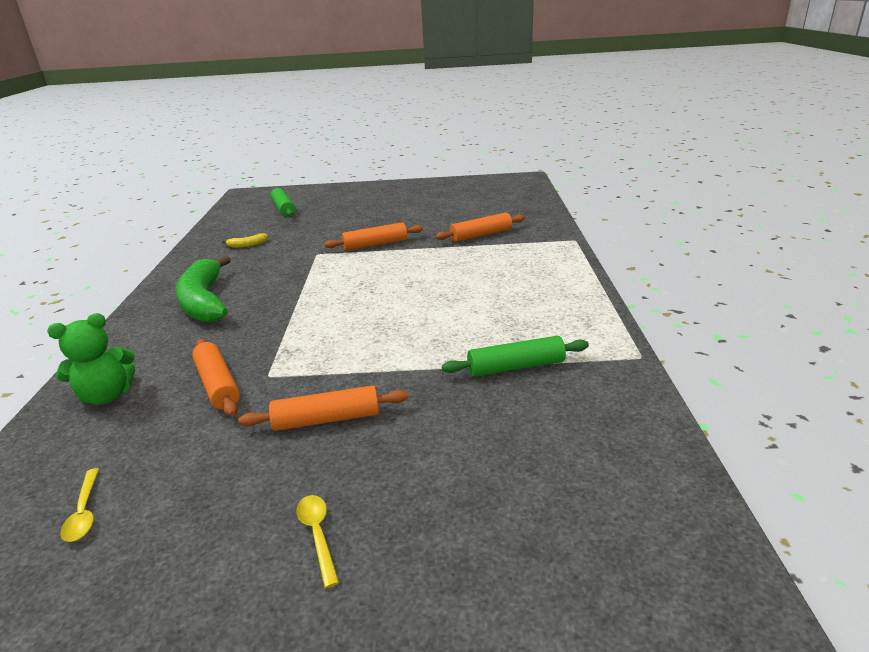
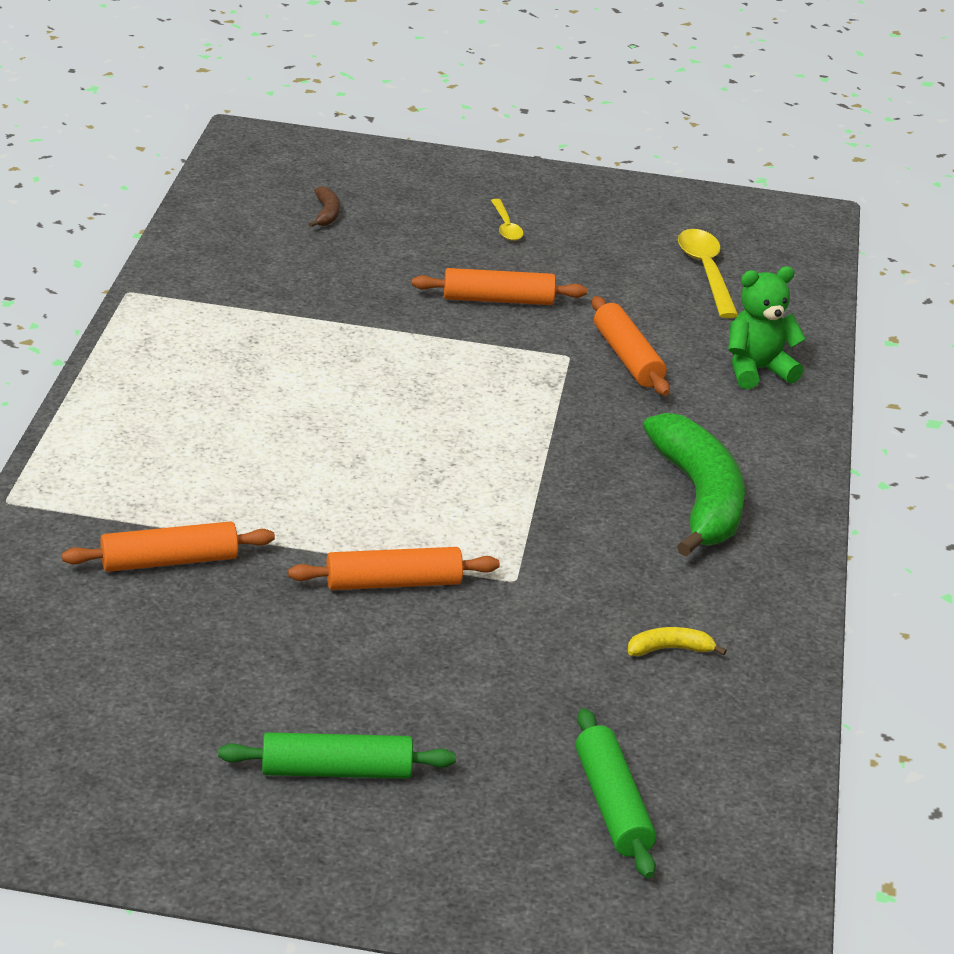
camera: 175 degrees left, 5 degrees up
yellow spoon [60,468,99,542] -> yellow spoon [678,229,738,318], size x1.72
green rolling pin [442,336,589,377] -> green rolling pin moved to [218,732,456,779]
none -> brown banana [309,186,340,227]

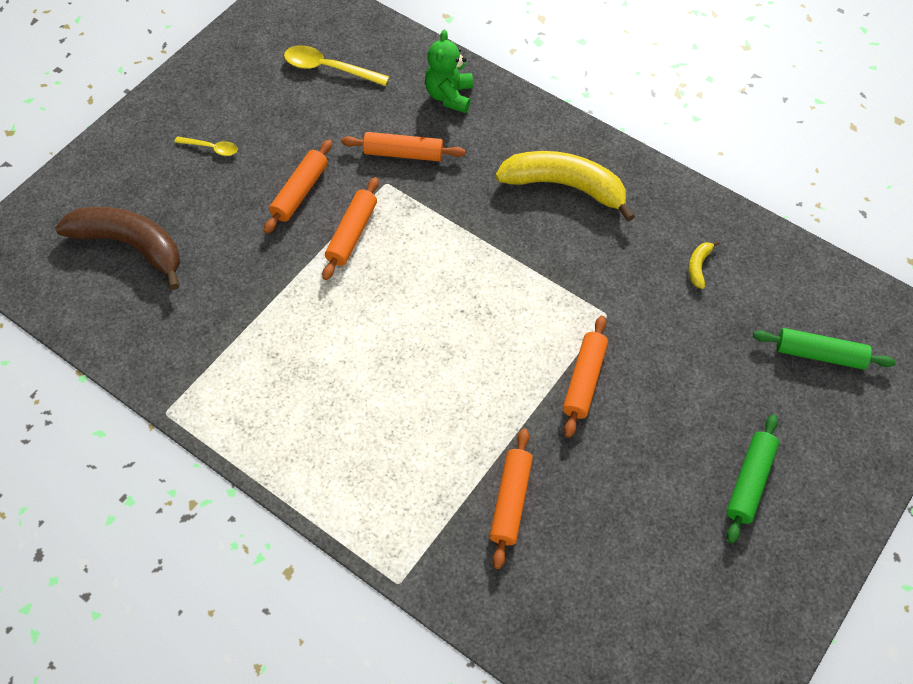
camera: 60 degrees left, 25 degrees up
brown banana [309,186,340,227] -> brown banana [55,207,180,290], size x2.46
green banana [643,413,745,557] -> yellow banana [495,151,635,222]
none -> orange rolling pin [322,177,379,280]

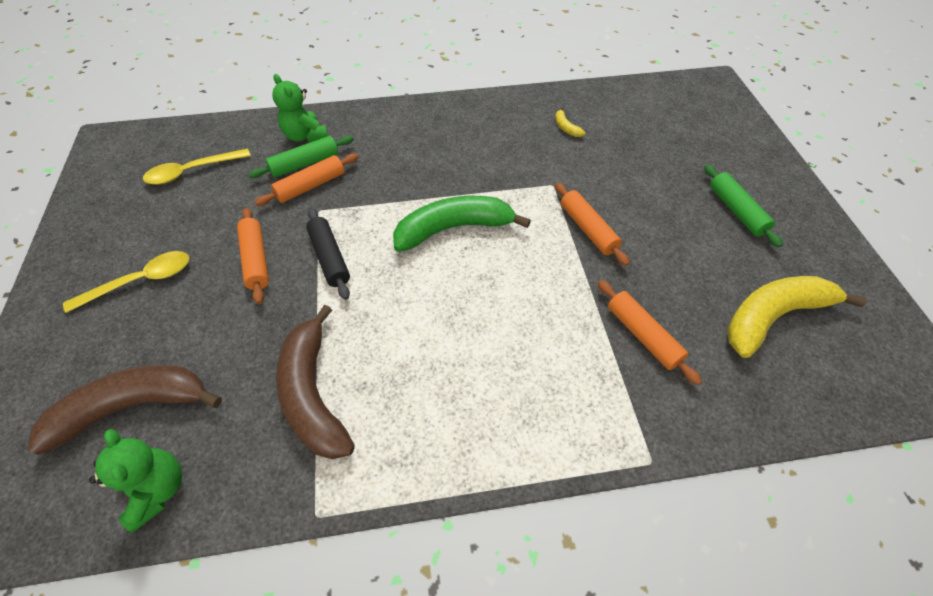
camera: 45 degrees left, 5 degrees down
yellow spoon [174,136,238,156] -> yellow spoon [63,251,189,313], size x1.72
orange rolling pin [322,177,379,280] -> black rolling pin [306,208,350,300]
yellow banana [495,151,635,222] -> yellow banana moved to [727,276,866,358]
green rolling pin [753,328,896,370] -> green rolling pin moved to [248,135,354,178]
none -> green teddy bear [89,429,182,533]
none -> brown banana [276,305,355,459]
none -> green banana [393,196,531,252]

